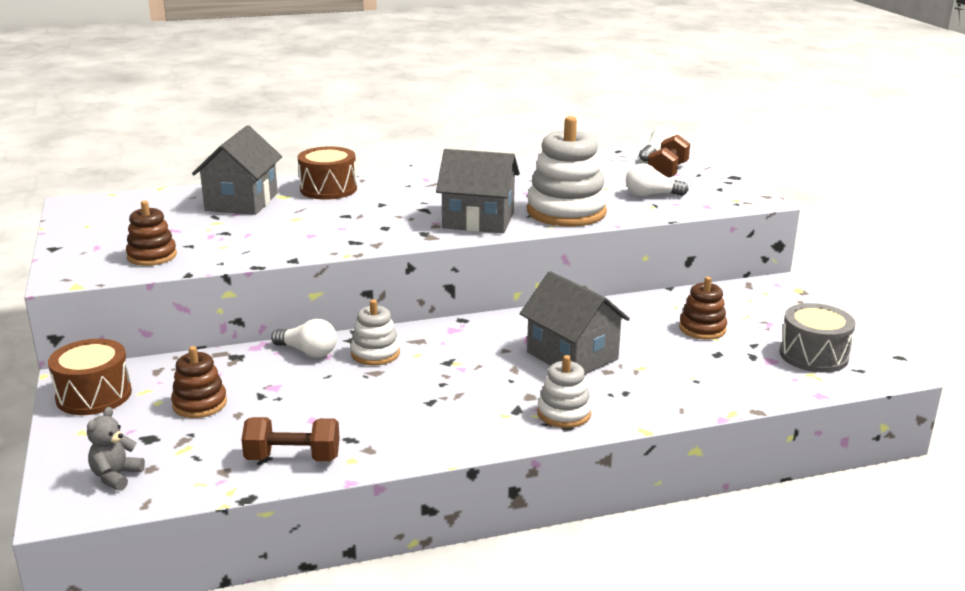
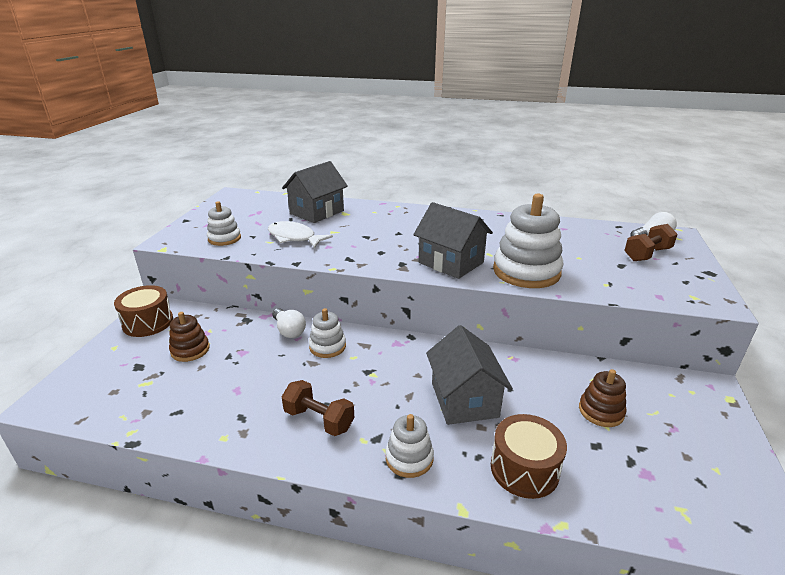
camera: 30 degrees right, 5 degrees up
grey teddy bear [87,407,145,491] -> none
brown stacking toy [126,201,177,266] -> white stacking toy [207,201,241,246]
brown dumbbell [241,417,340,461] -> brown dumbbell moved to [282,380,354,436]
brown drum [298,146,357,200] -> brown drum moved to [491,414,567,499]
white light bulb [626,163,689,196] -> none
grey drum [779,303,856,373] -> none
none -> white fish [268,221,333,248]

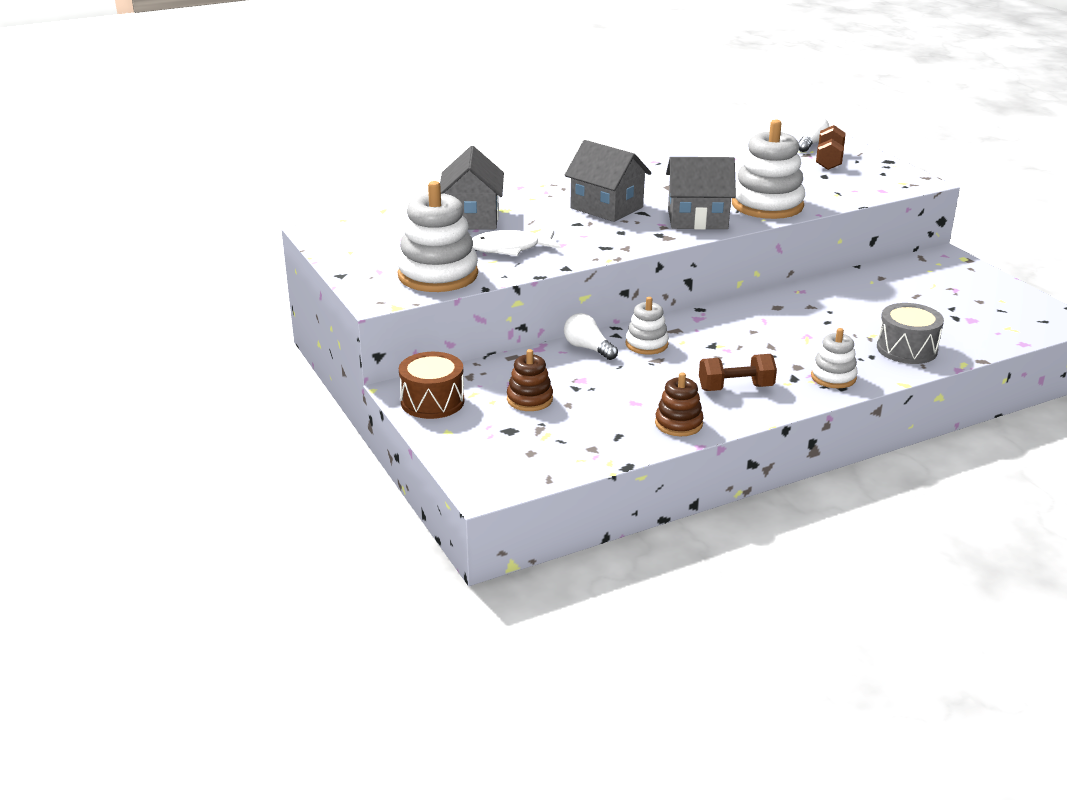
camera: 40 degrees left, 0 degrees up
white stacking toy [207,201,241,246] -> white stacking toy [397,181,478,292], size x1.84
white light bulb [272,308,306,338] -> white light bulb turned 150 degrees counterclockwise [564,313,618,360]
grey house [426,325,513,425] -> grey house moved to [564,140,651,222]
brown drum [491,414,567,499] -> grey drum [877,303,944,364]
brown stacking toy [579,369,627,427] -> brown stacking toy moved to [655,372,704,436]

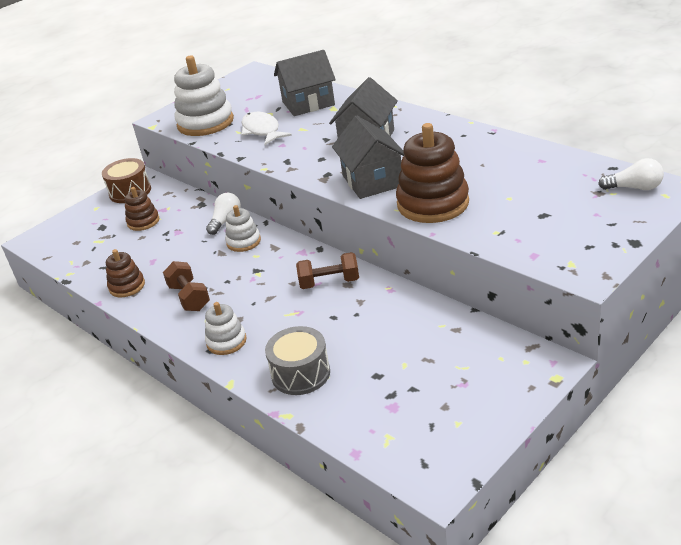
camera: 75 degrees right, 5 degrees up
white stacking toy [732,119,805,219] -> brown stacking toy [396,123,469,223]
brown dumbbell [816,125,846,170] -> brown dumbbell moved to [296,252,359,289]

